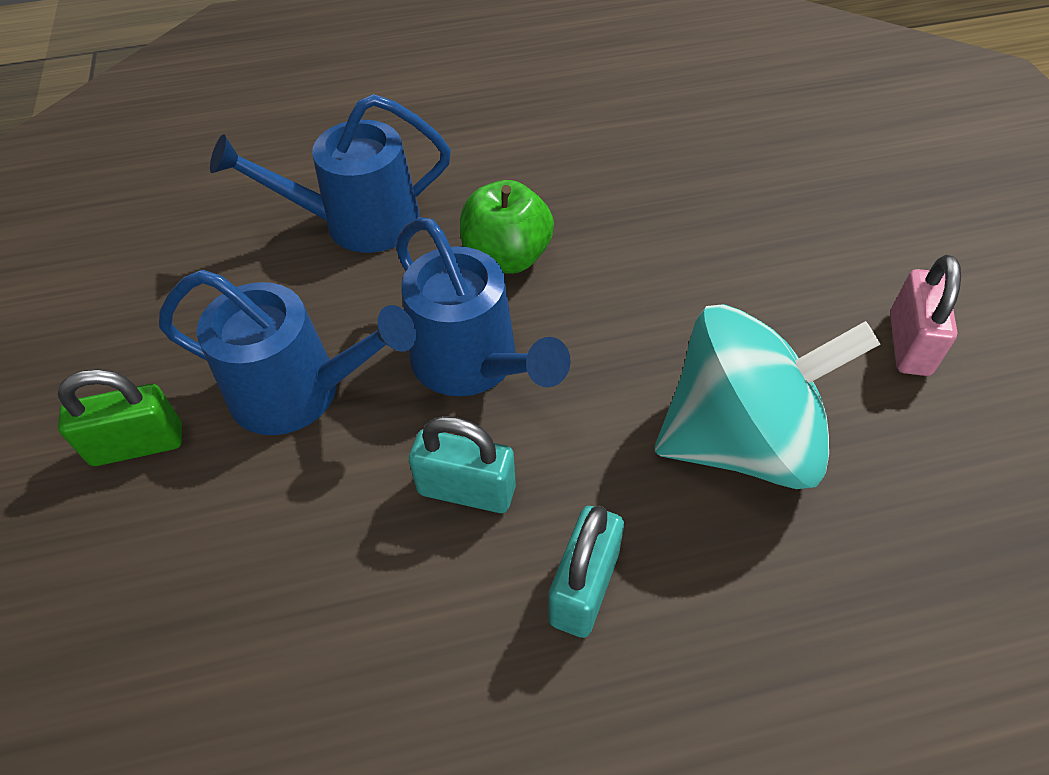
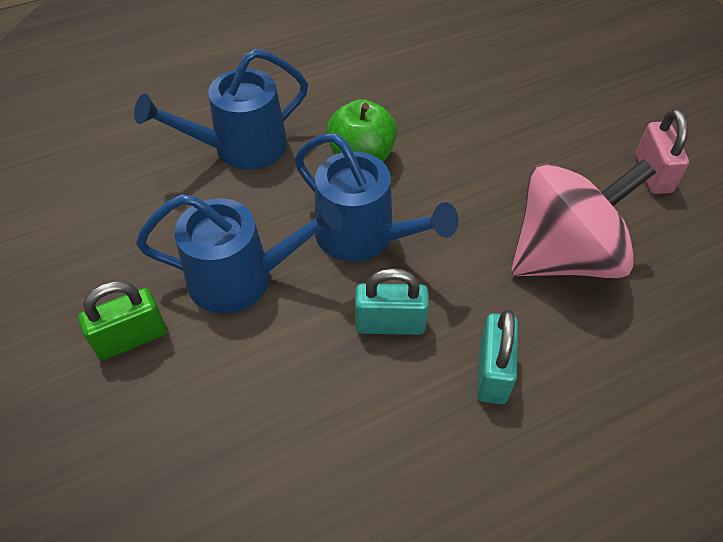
camera: 15 degrees left, 0 degrees up
turquoise spinning top [655,304,881,489] -> pink spinning top [511,159,656,278]

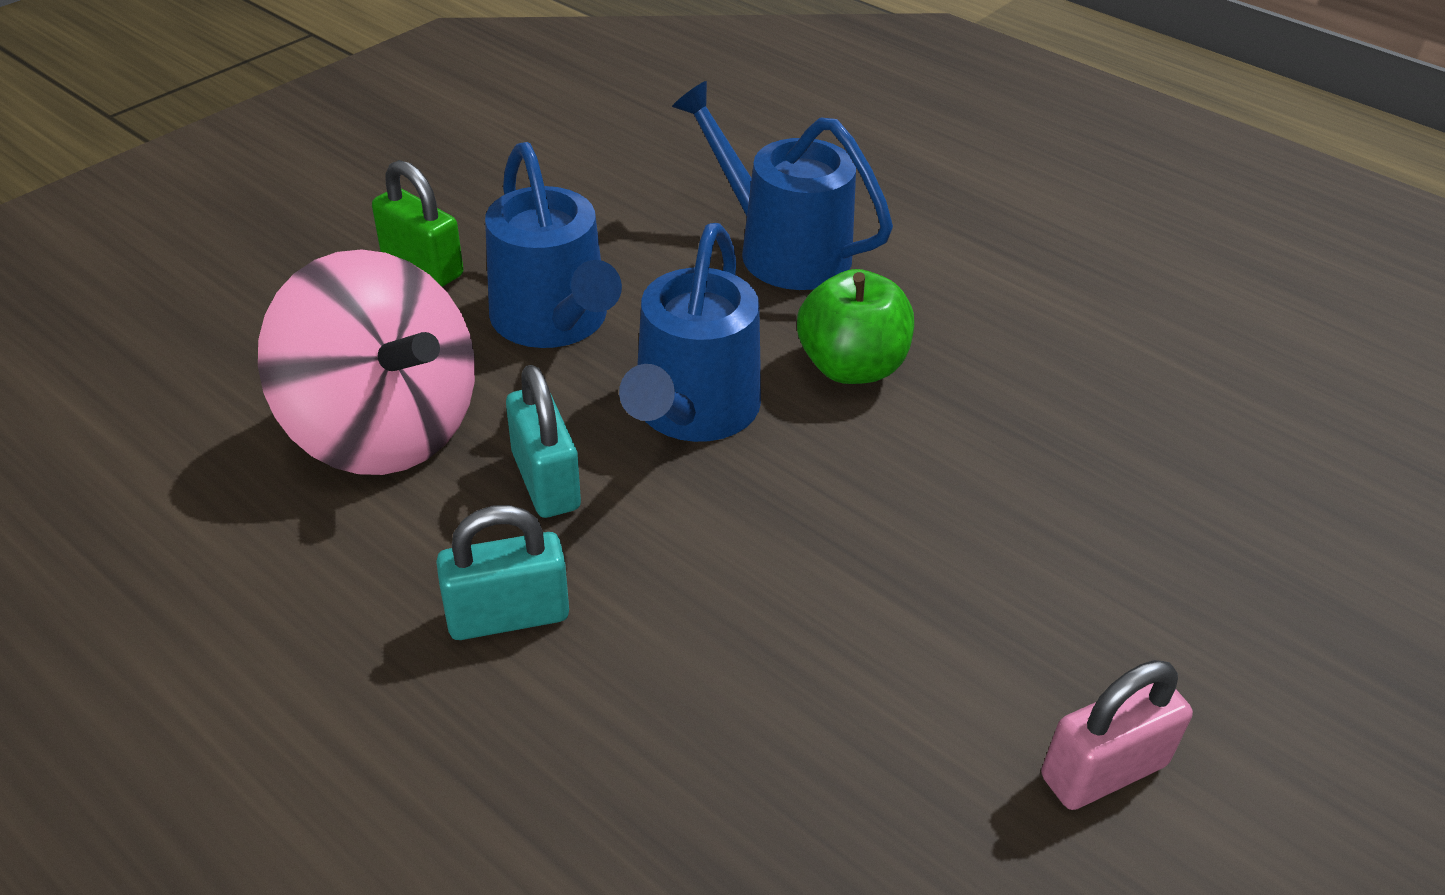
camera: 65 degrees right, 10 degrees down
pink spinning top [511,159,656,278] -> pink spinning top moved to [258,249,475,475]

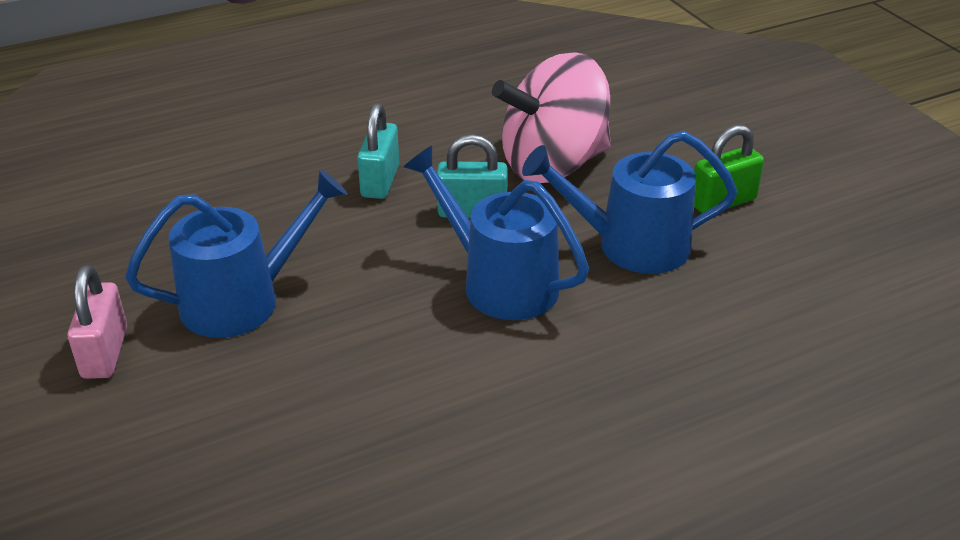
camera: 115 degrees right, 5 degrees down
blue watering can [672,81,893,290] -> blue watering can moved to [125,169,347,338]
green apple [797,269,914,384] -> none

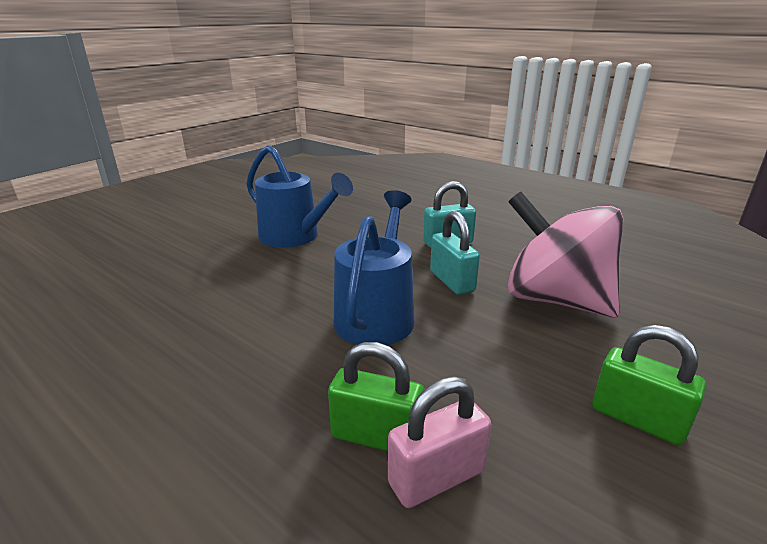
camera: 65 degrees right, 10 degrees down
pink padlock [68,265,127,379] -> pink padlock moved to [388,377,492,508]
blue watering can [522,131,738,274] -> none
none -> green padlock [328,342,425,451]

